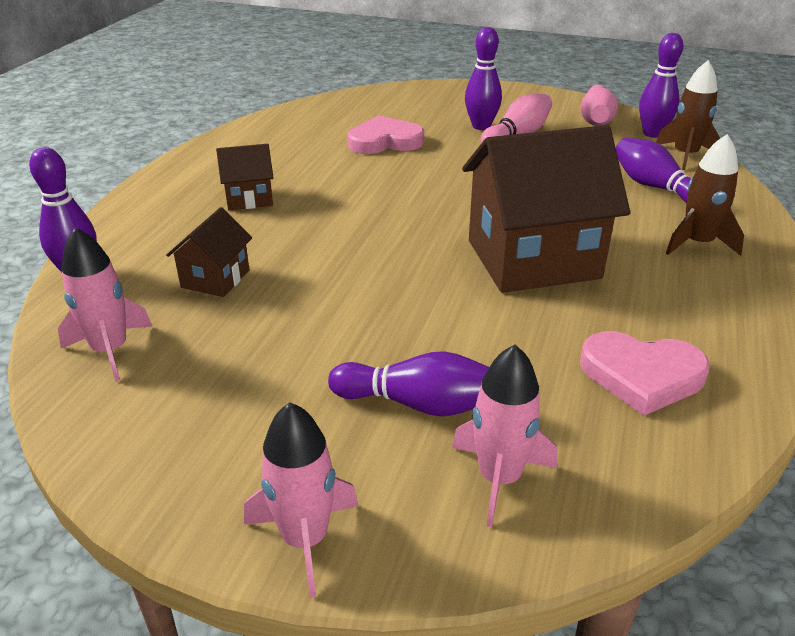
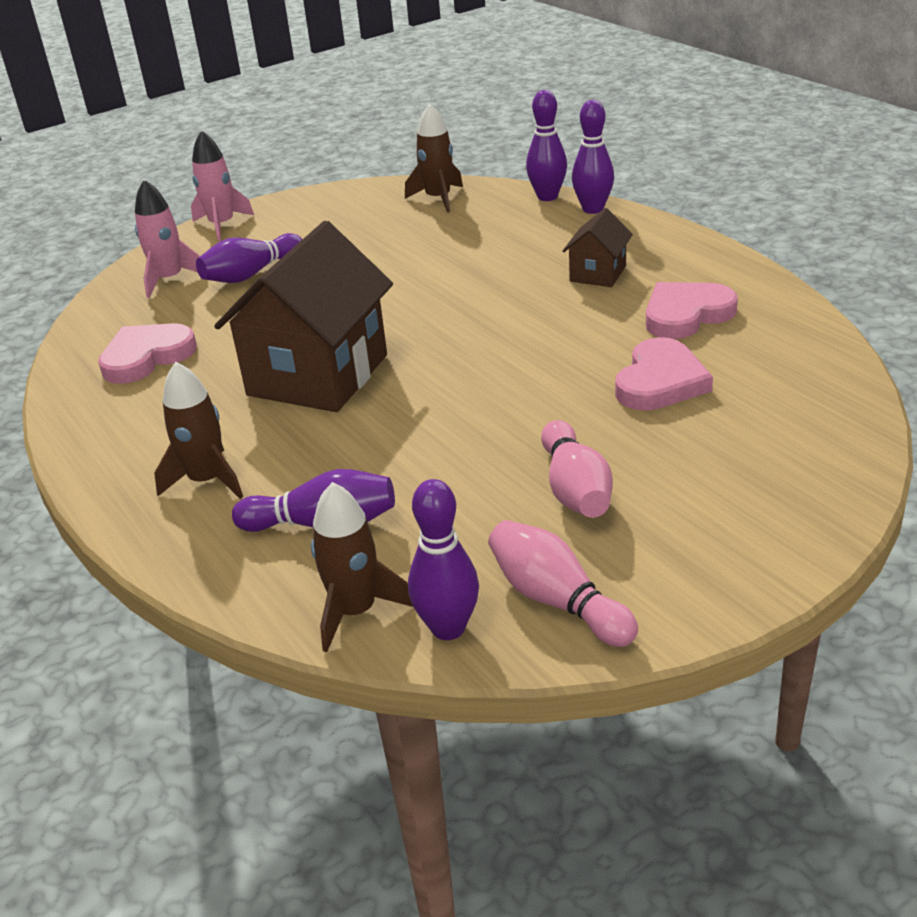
camera: 130 degrees right, 0 degrees up
pink rocket [58,227,152,382] -> brown rocket [405,104,463,213]
brown house [166,207,252,297] -> none
purple bowling pin [465,27,502,130] -> purple bowling pin moved to [572,100,614,214]
none -> pink heart [646,282,738,339]

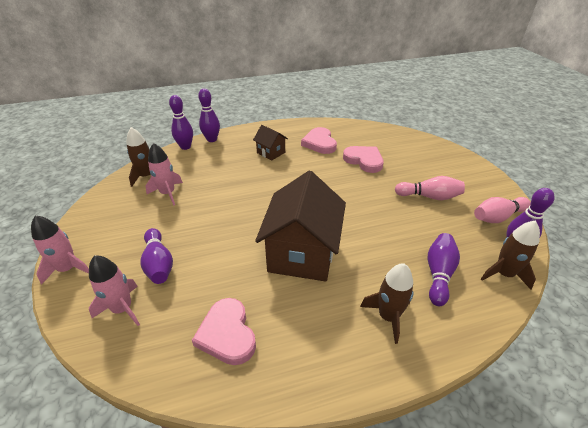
camera: 75 degrees left, 5 degrees up
brown house [214,221,393,412] -> brown house turned 60 degrees clockwise [255,171,346,282]
none -> pink rocket [145,143,183,206]

